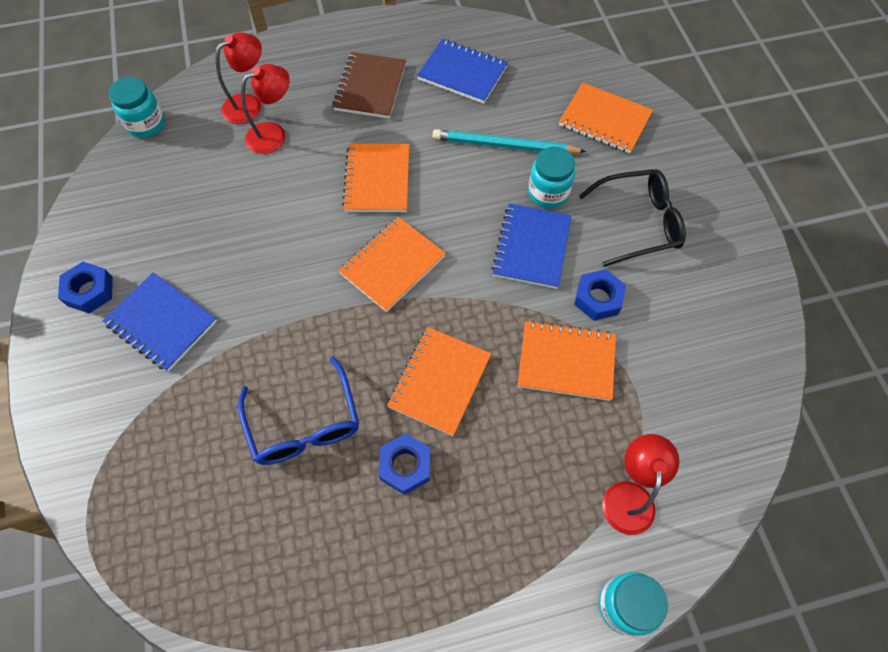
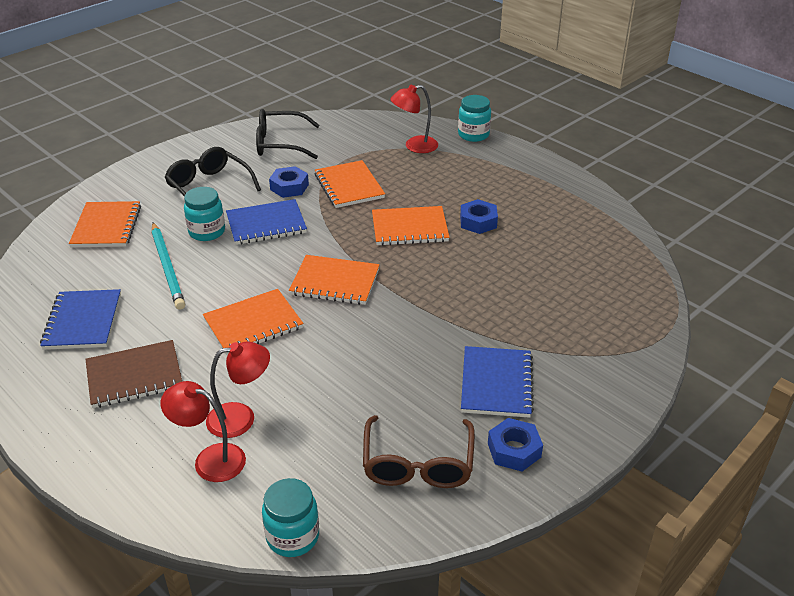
camera: 120 degrees left, 25 degrees down
blue glasses [238,356,359,465] -> none
red lamp [241,64,290,154] -> red lamp turned 135 degrees clockwise [206,341,270,438]
none -> black glasses [256,109,320,159]
none -> brown glasses [363,415,475,488]

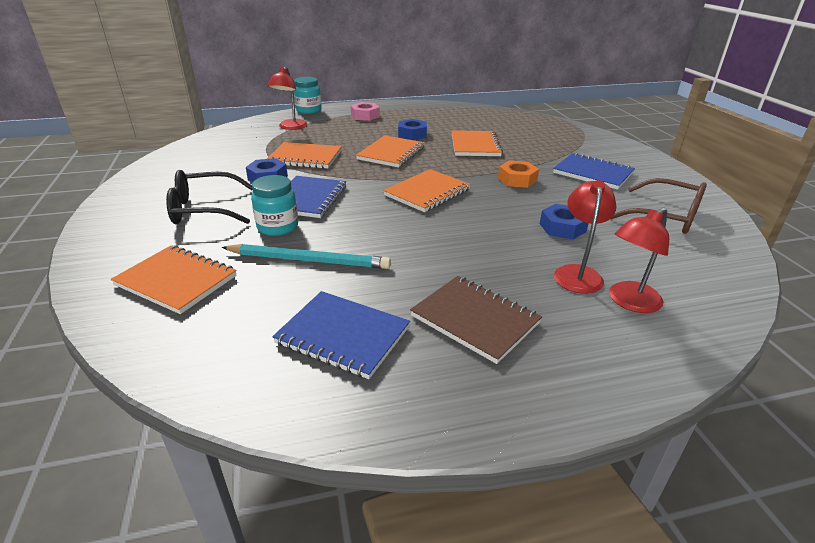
camera: 60 degrees left, 5 degrees down
brown notebook [86,340,182,408] -> brown notebook turned 60 degrees counterclockwise [410,276,542,364]
orange notebook [203,289,303,355] -> orange notebook moved to [452,130,503,156]
black glasses [256,109,320,159] -> none
turquoise jar [262,478,319,557] -> none
blue nut [488,418,543,471] -> blue nut moved to [540,204,589,240]
none -> pink nut [351,102,380,121]
none -> orange nut [498,161,539,188]

